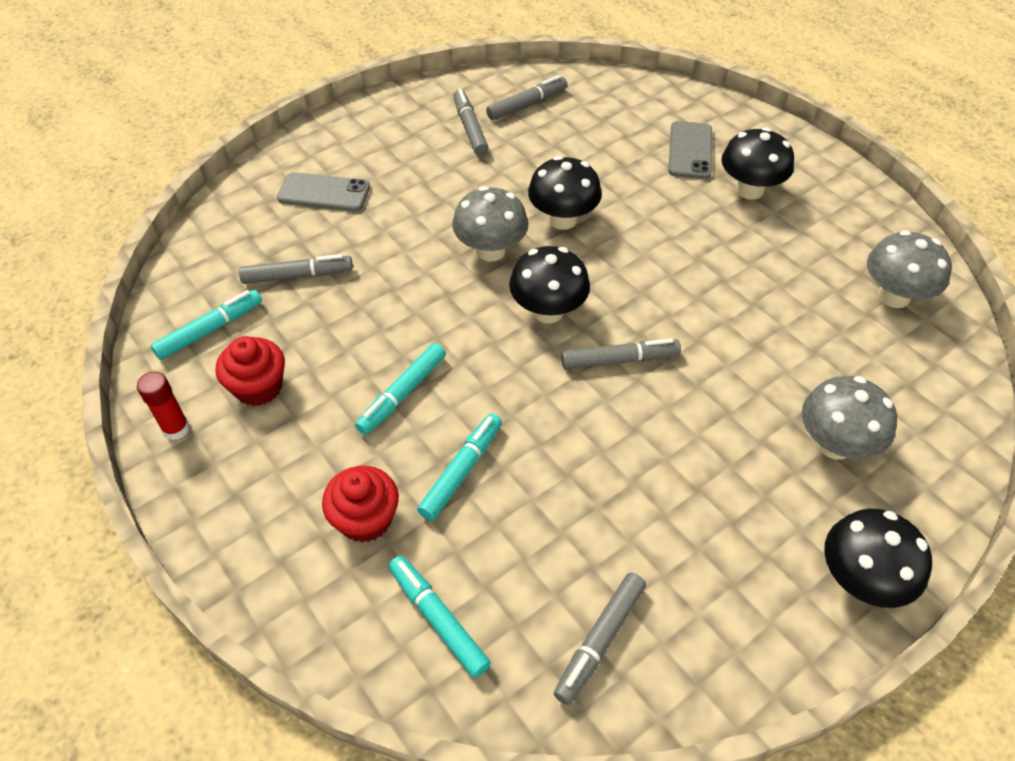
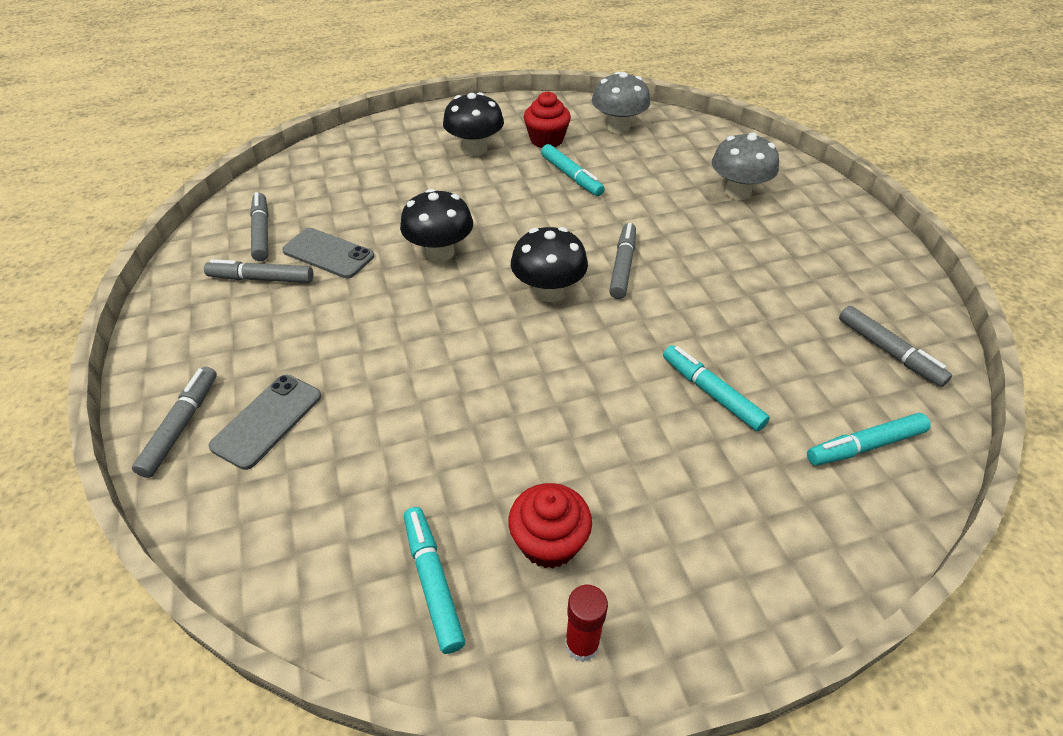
camera: 70 degrees left, 5 degrees down
grey marker [239,254,353,284] -> grey marker moved to [132,367,217,478]
red cupcake [322,466,399,543] -> red cupcake moved to [524,91,571,148]
turquoise marker [355,343,446,435] -> turquoise marker moved to [541,144,605,196]
grey mushroom [452,186,528,261] -> none
grey phone [668,121,712,179] -> grey phone moved to [282,228,374,278]
black mushroom [824,508,932,608] -> none

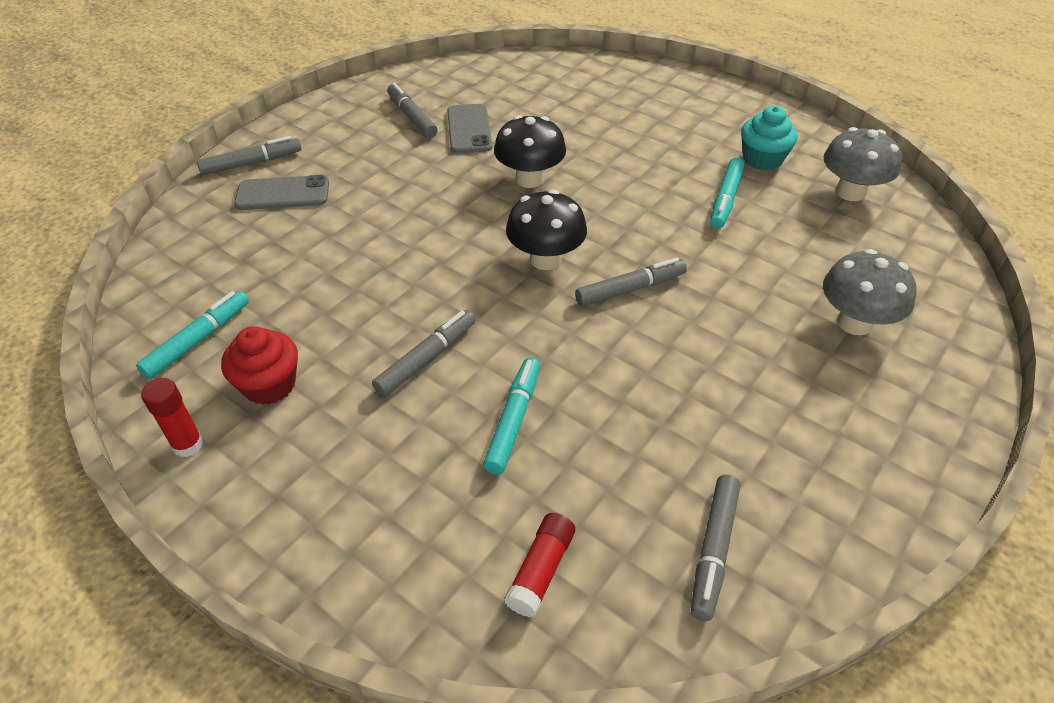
camera: 55 degrees right, 0 degrees up
grey marker [250,192,269,261] -> grey marker moved to [372,310,475,397]
black mushroom [443,92,504,156] -> none
red cupcake [524,91,571,148] -> turquoise cupcake [741,106,798,171]
turquoise marker [807,413,931,466] -> red glue stick [504,513,575,617]

